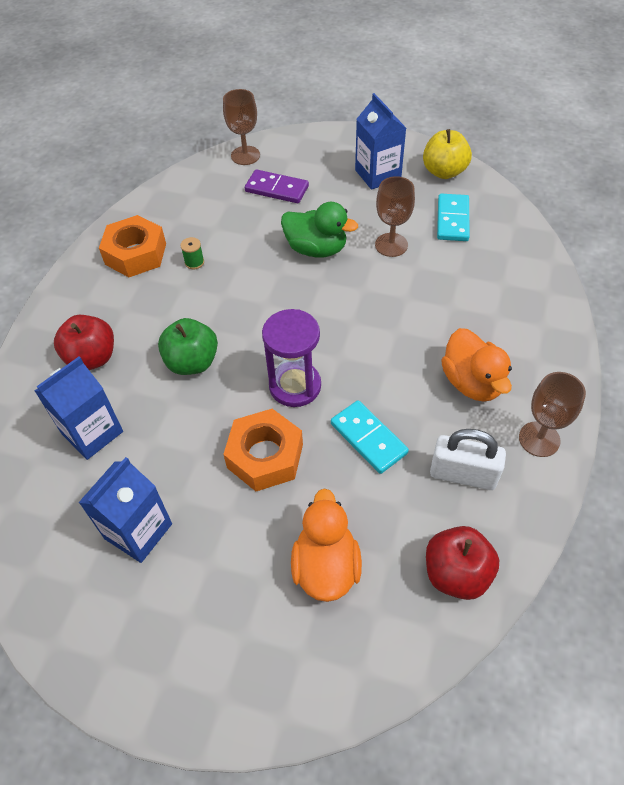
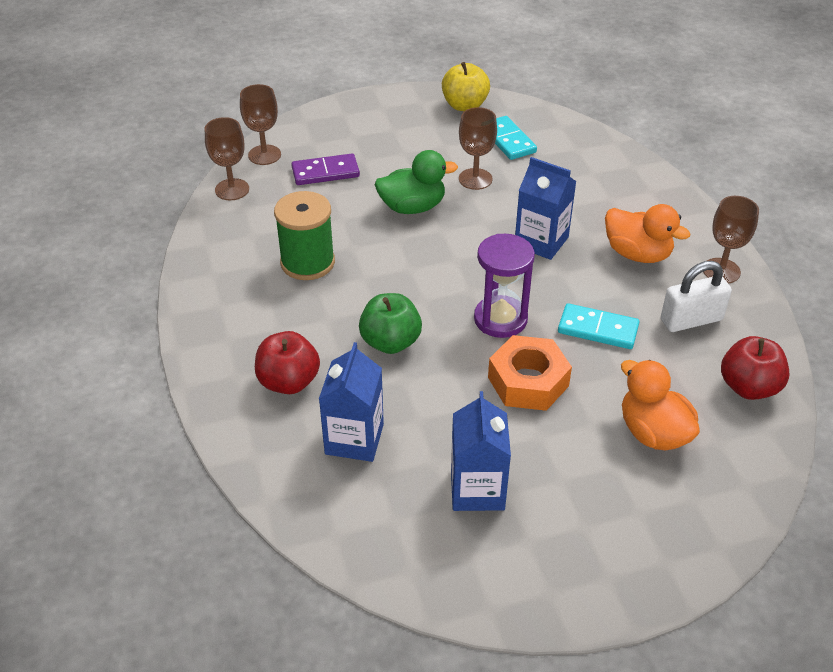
camera: 35 degrees left, 10 degrees down
orange nut [99,215,166,277] -> none
green spool [180,237,204,269] -> green spool [274,191,335,280], size x2.49
blue carton [355,93,406,190] -> blue carton moved to [515,157,577,260]
none -> brown goblet [205,117,249,200]

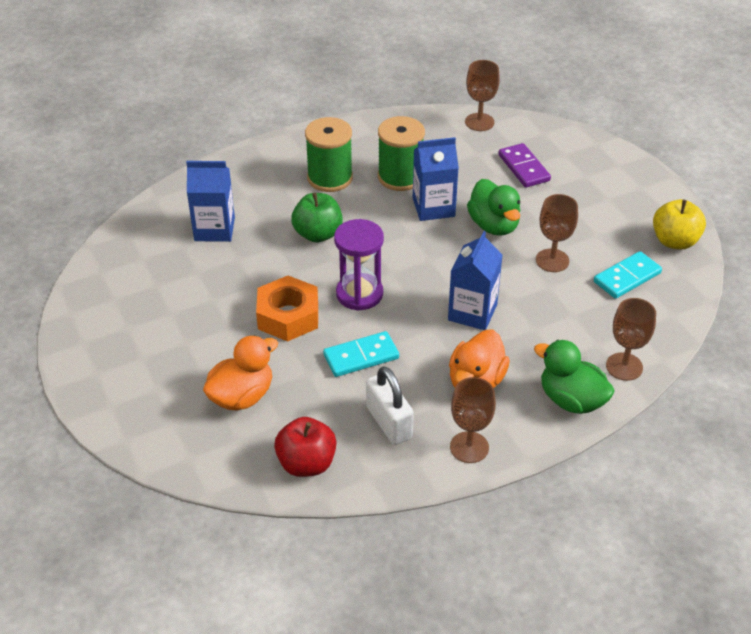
camera: 80 degrees right, 0 degrees up
brown goblet [240,84,281,165] -> brown goblet moved to [606,298,656,381]
red apple [255,331,320,394] -> none
blue carton [451,391,511,511] -> blue carton moved to [413,137,459,221]
turquoise domino [558,303,639,349] -> turquoise domino turned 60 degrees clockwise [323,331,399,377]
none -> green spool [305,117,353,192]
none -> green duck [534,340,615,414]

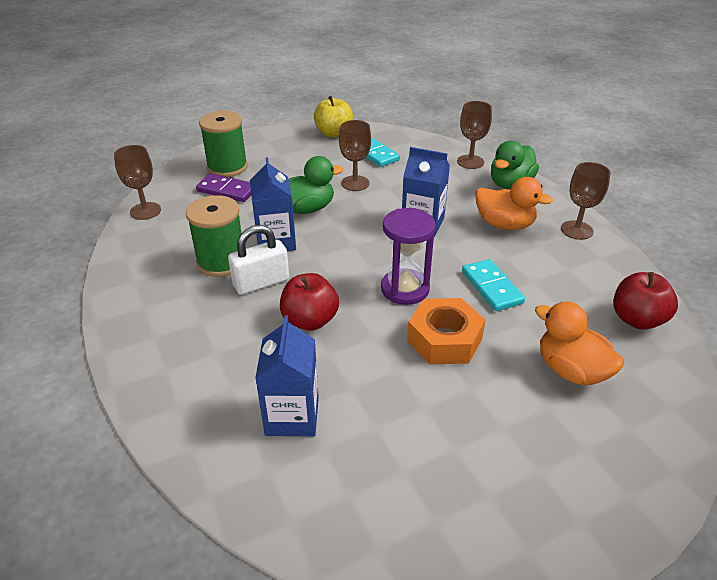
camera: 90 degrees left, 5 degrees down
green apple [291,193,343,243] -> red apple [280,273,339,331]
green spool [305,117,353,192] -> green spool moved to [199,111,248,177]
white padlock [366,366,414,445] -> white padlock moved to [228,225,289,295]
purple domino [498,143,551,188] -> purple domino turned 45 degrees clockwise [196,174,251,202]

